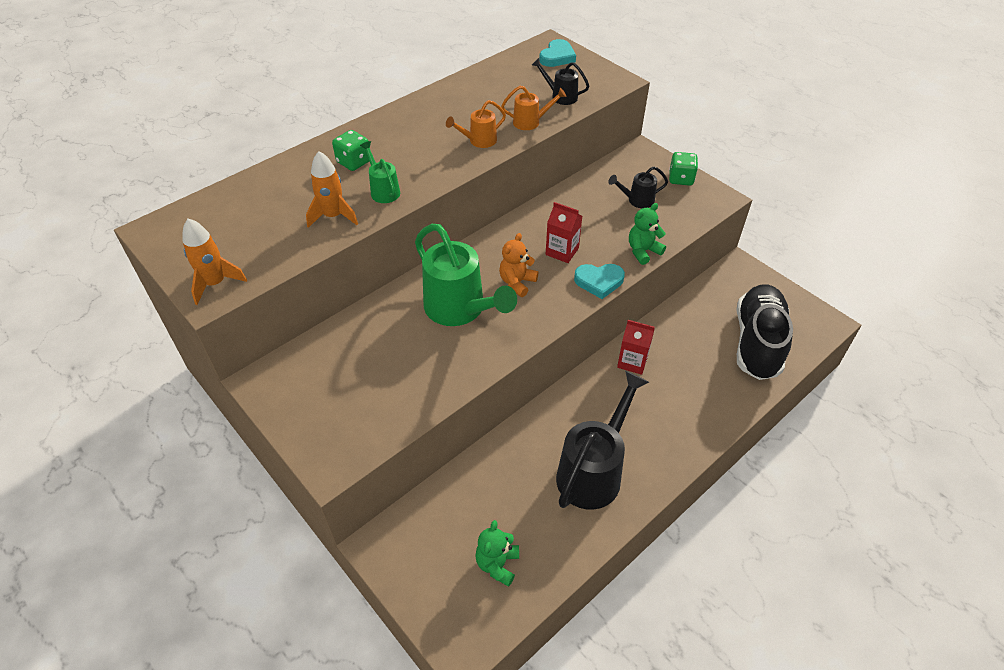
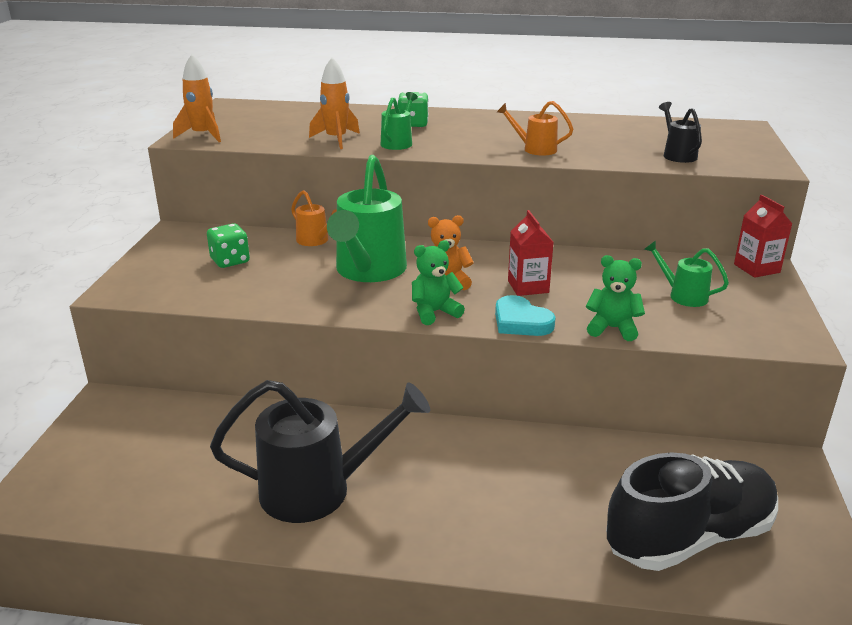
camera: 50 degrees right, 20 degrees down
green teddy bear [475,520,519,587] -> green teddy bear moved to [412,240,465,325]
orange watering can [501,86,567,130] -> orange watering can moved to [291,190,337,246]
turquoise heart [539,39,576,67] -> none
black watering can [608,166,668,208] -> green watering can [644,240,729,307]
red carton [617,320,654,375] -> red carton moved to [734,195,792,278]
green dice [669,152,698,186] -> green dice moved to [207,224,250,268]

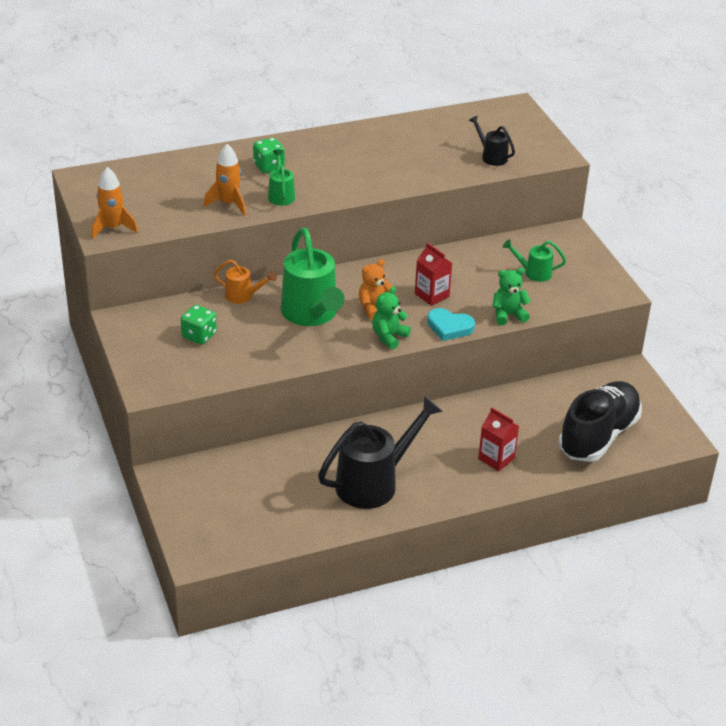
camera: 30 degrees left, 10 degrees up
orange watering can [497,101,573,155] -> none
red carton [734,195,792,278] -> red carton moved to [478,407,519,471]

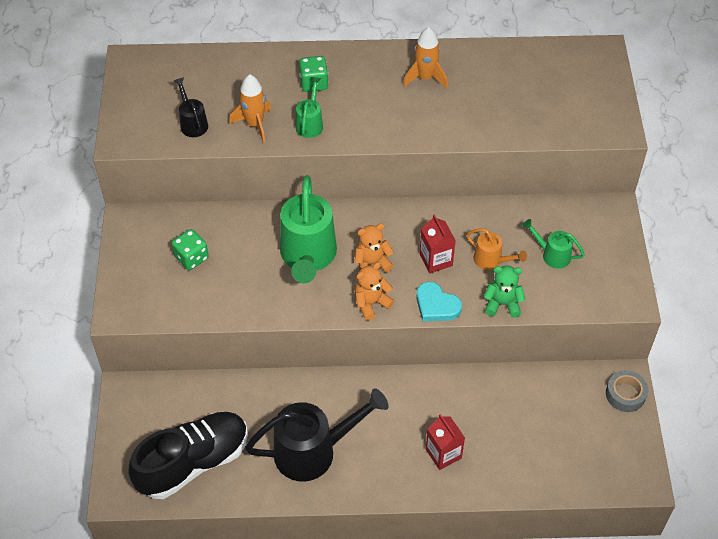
camera: 20 degrees right, 15 degrees up
orange rocket [91,167,138,239] -> orange rocket moved to [403,27,448,89]
orange watering can [214,260,277,304] -> orange watering can moved to [466,228,527,270]
green teddy bear [372,286,411,349] -> orange teddy bear [355,262,394,320]
black watering can [469,115,515,166] -> black watering can moved to [174,77,208,137]
black shoe [558,381,642,462] -> black shoe moved to [128,412,248,499]
none -> grey tape [606,370,648,412]

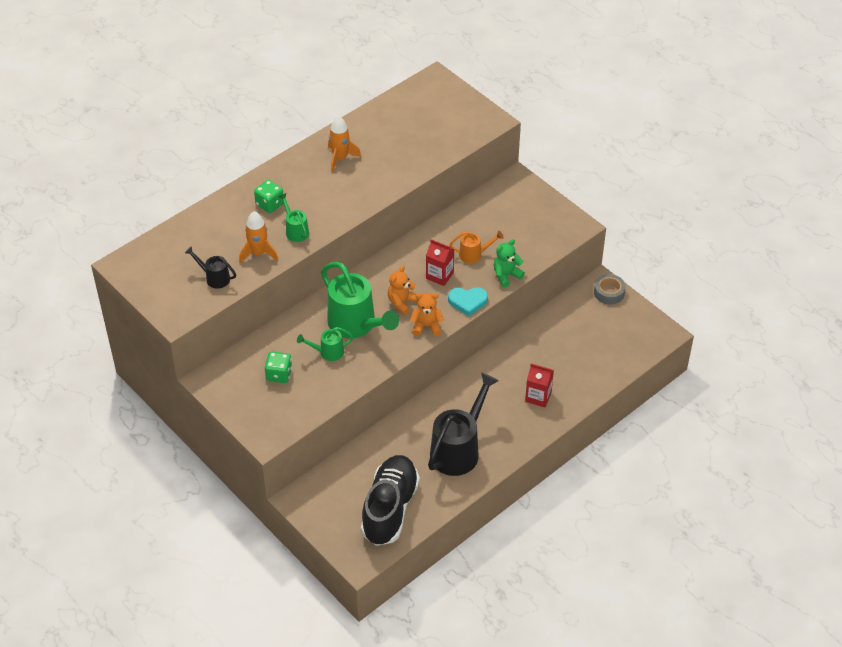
camera: 40 degrees left, 5 degrees down
orange teddy bear [355,262,394,320] -> orange teddy bear turned 75 degrees clockwise [410,293,444,336]
green watering can [522,219,585,269] -> green watering can moved to [297,327,354,361]

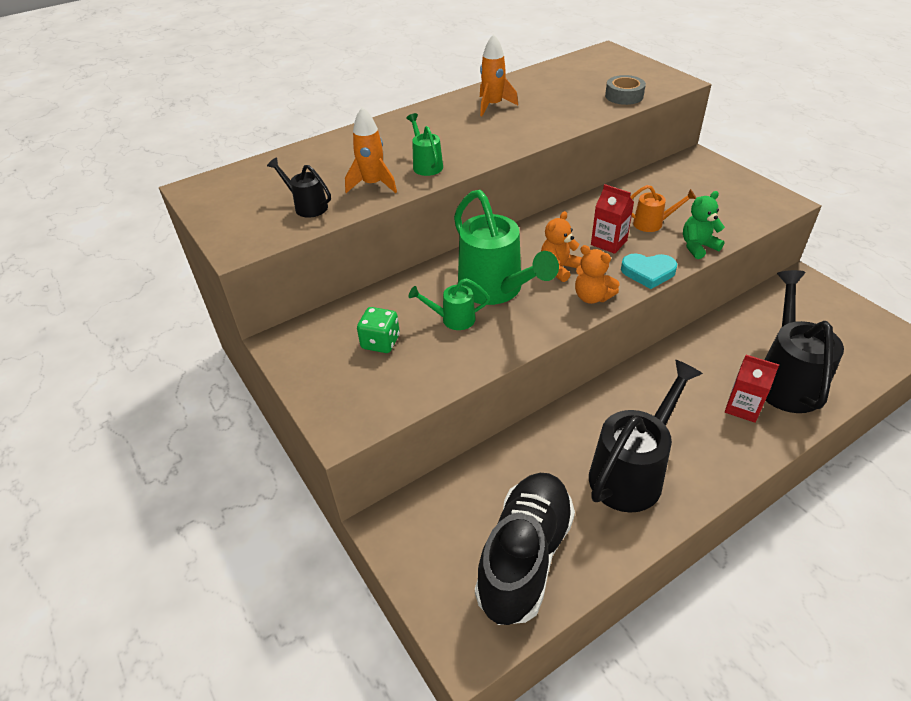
camera: 10 degrees right, 5 degrees down
green dice [254,180,283,213] -> none
orange teddy bear [410,293,444,336] -> orange teddy bear turned 150 degrees counterclockwise [575,245,620,304]
grey tape [594,274,626,304] -> grey tape moved to [605,75,646,105]
none -> black watering can [764,270,844,413]

